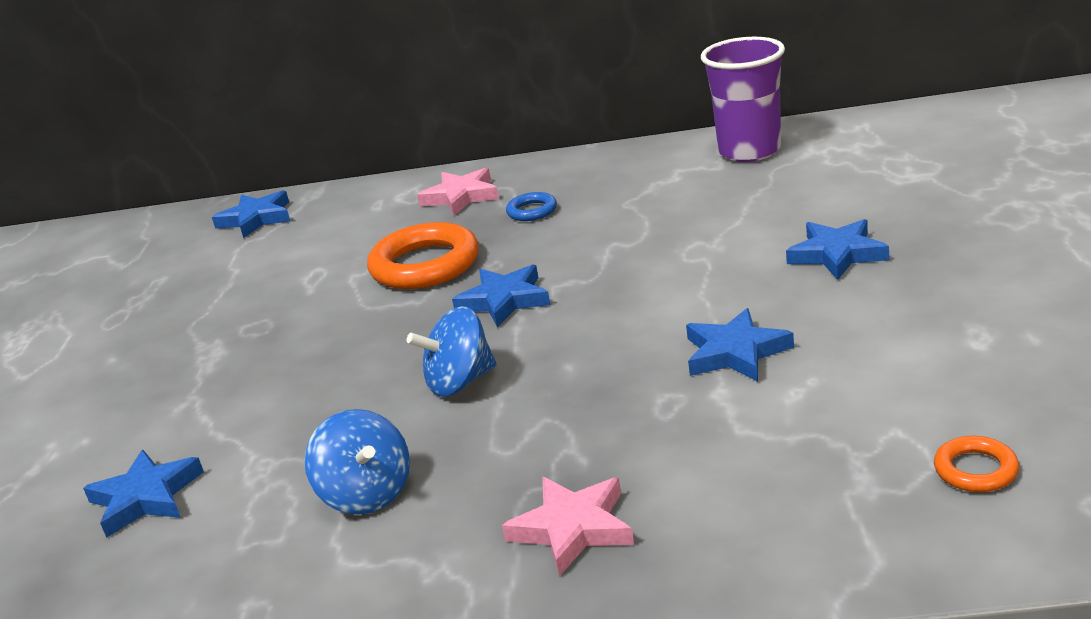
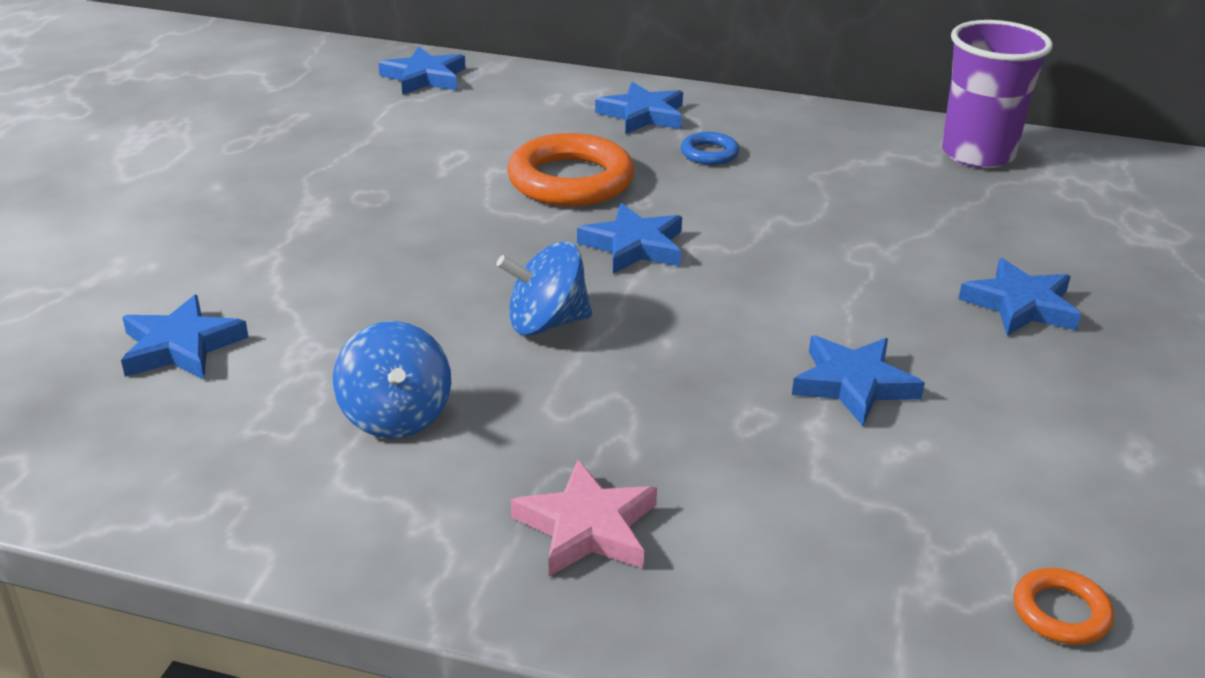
camera: 10 degrees right, 5 degrees up
pink star [417,168,499,215] -> blue star [595,82,683,134]

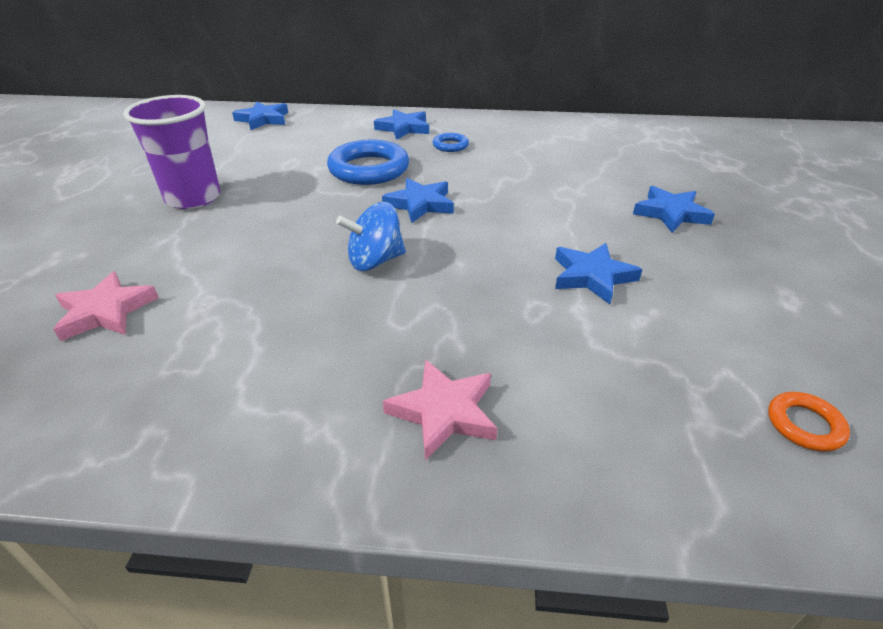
camera: 10 degrees left, 5 degrees up
blue star [121,295,249,379] -> pink star [53,271,159,341]
blue spinning top [333,321,451,438] -> none
orange ring [507,133,634,206] -> blue ring [327,140,409,185]
purple cup [942,20,1053,168] -> purple cup moved to [123,95,220,209]

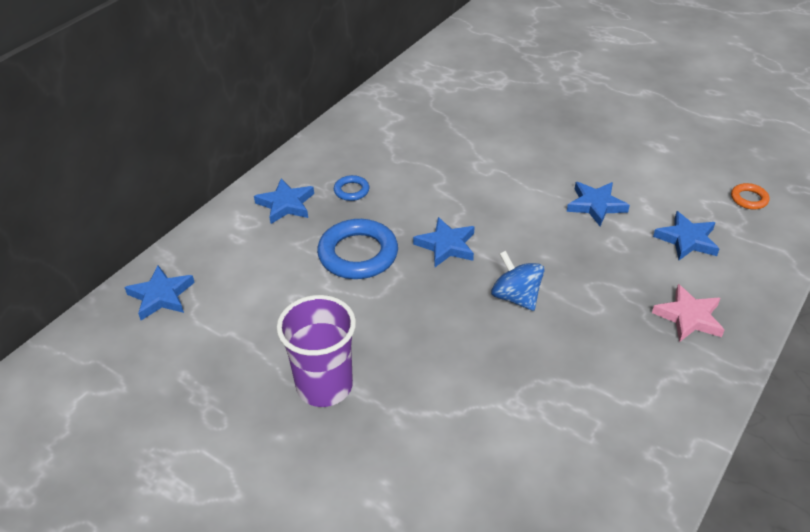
camera: 60 degrees left, 5 degrees up
pink star [53,271,159,341] -> none
blue spinning top [336,202,406,271] -> blue spinning top turned 135 degrees clockwise [491,251,545,311]
blue star [633,186,715,233] -> blue star moved to [653,211,719,260]

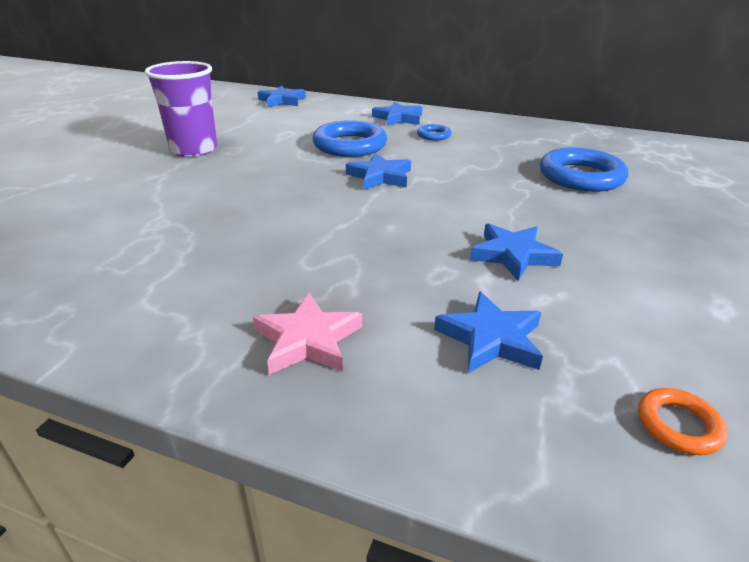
camera: 75 degrees right, 10 degrees down
blue spinning top [491,251,545,311] -> none
none -> blue ring [540,148,628,192]

